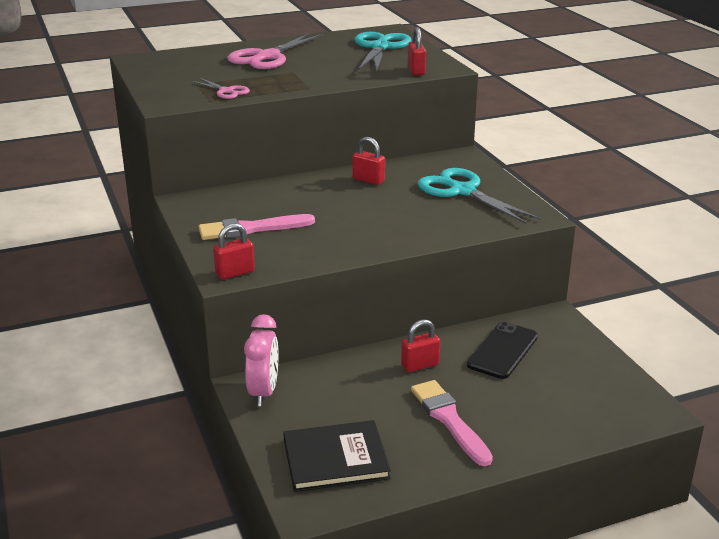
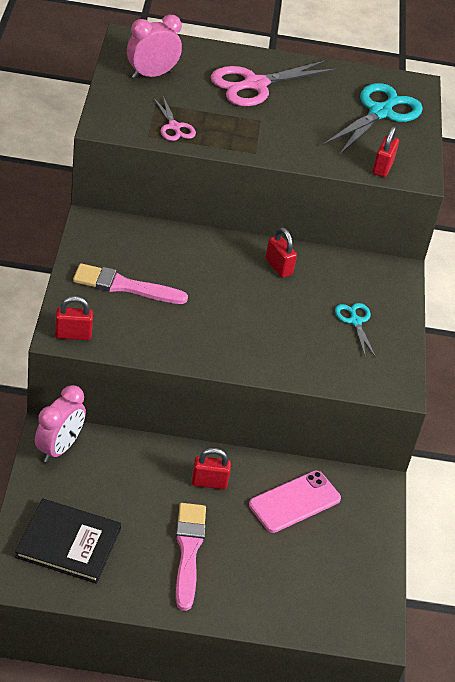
camera: 20 degrees right, 15 degrees up
turquoise scissors [418,168,541,224] -> turquoise scissors [335,303,376,358], size x0.52
black phone [467,322,538,379] -> pink phone [249,471,341,533]
none -> pink clock [127,15,182,79]

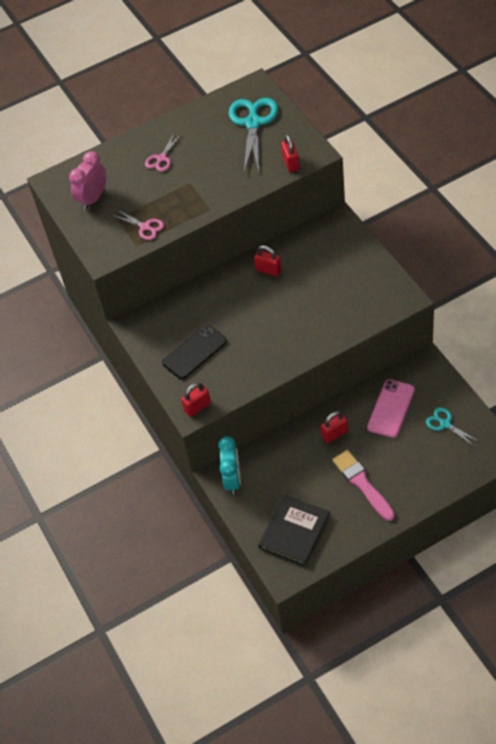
camera: 20 degrees left, 10 degrees up
black book [15,498,121,584] -> black book turned 45 degrees counterclockwise [258,495,330,566]
pink clock [35,385,86,462] -> turquoise clock [218,436,241,495]
pink brush [73,263,188,304] -> black phone [162,325,227,379]
pink scissors [210,60,337,106] -> pink scissors [145,132,182,172], size x0.52
turquoise scissors [335,303,376,358] -> turquoise scissors moved to [426,408,480,447]

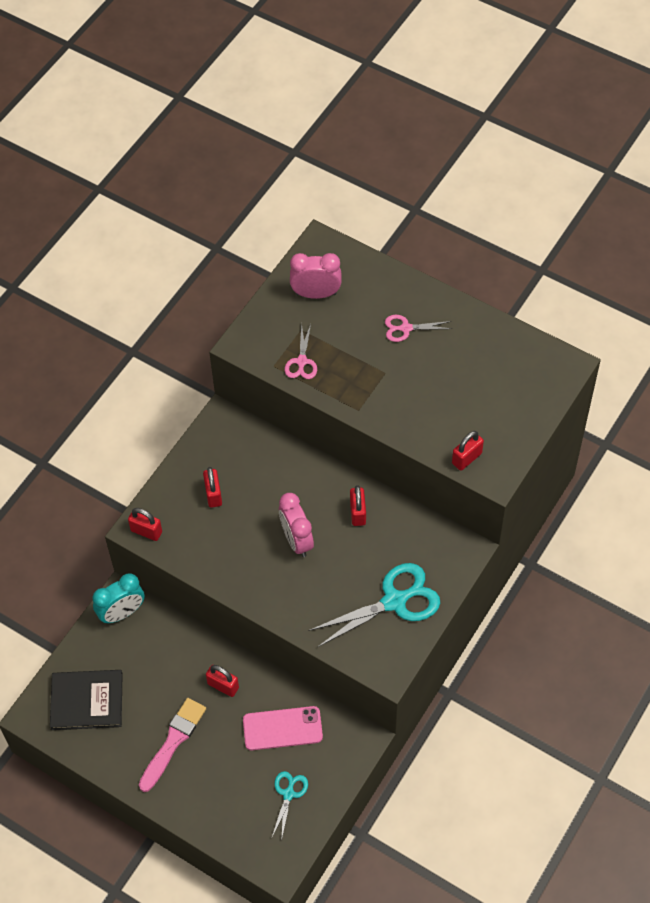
camera: 55 degrees right, 5 degrees up
black phone [162,325,227,379] -> red padlock [203,467,222,508]
turquoise scissors [229,98,278,172] -> turquoise scissors moved to [309,563,440,647]
none -> pink clock [279,493,314,557]

